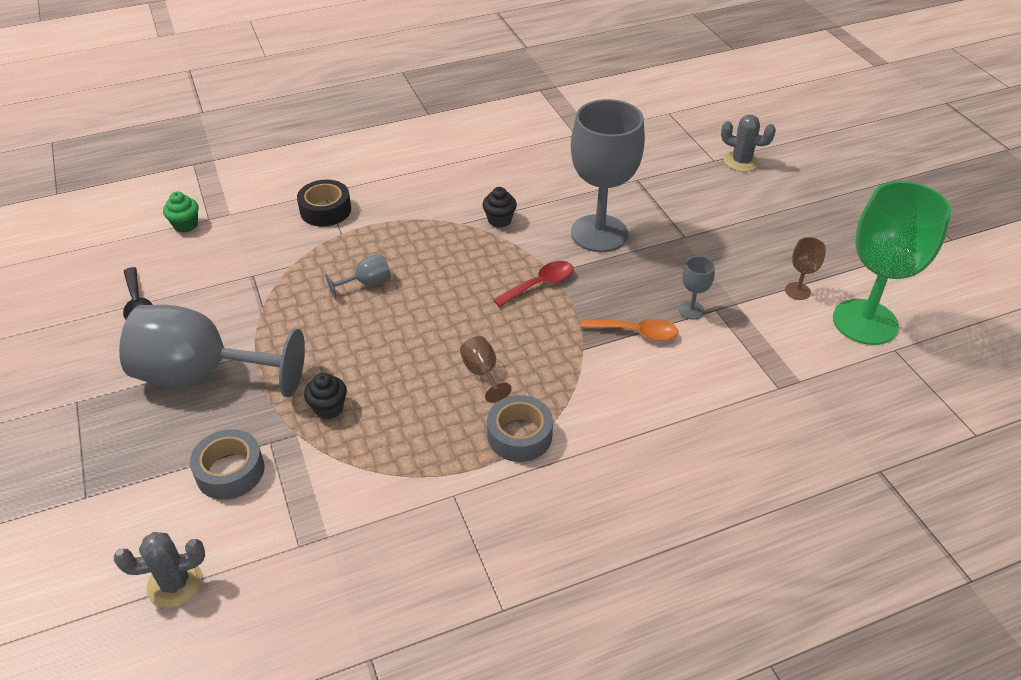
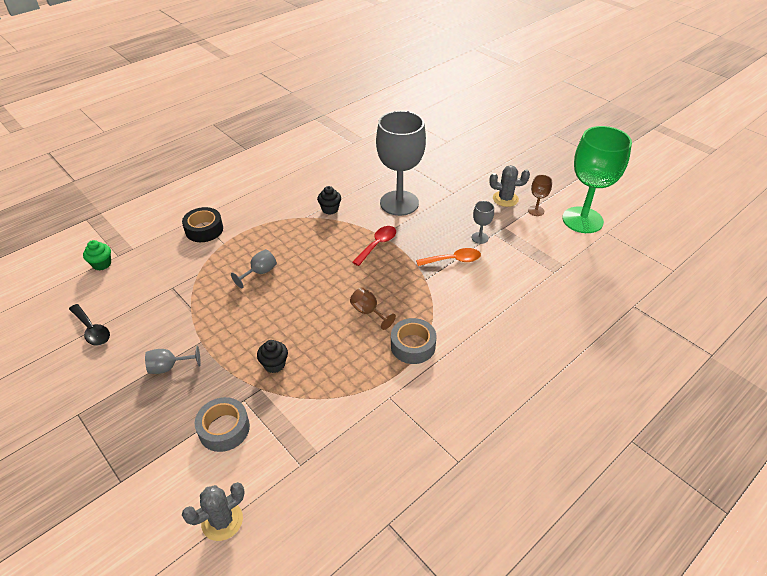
camera: 20 degrees left, 0 degrees up
grey goblet [119,305,305,397] -> grey goblet [145,346,201,374], size x0.41
grey cactus [721,115,776,172] -> grey cactus moved to [489,165,530,207]

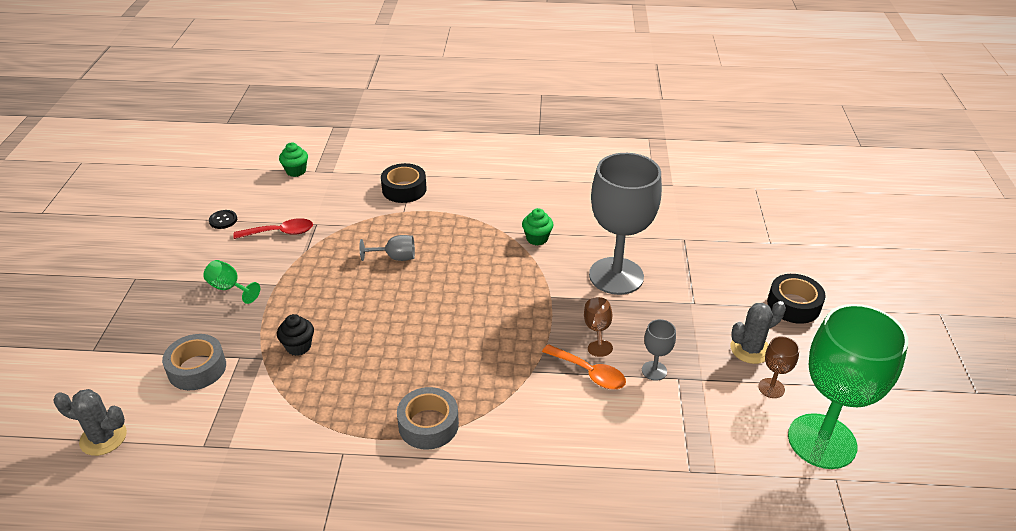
camera: 45 degrees right, 5 degrees down
black spoon [69,304,110,346] -> black button [209,210,237,229]
grey goblet [145,346,201,374] -> green goblet [203,260,260,304]
black cupcake [317,186,341,215] -> green cupcake [522,208,554,246]
brown goblet [350,287,396,330] -> brown goblet moved to [584,297,613,357]
red spoon [352,226,396,266] -> red spoon moved to [233,218,313,239]
grey cactus [489,165,530,207] -> grey cactus turned 75 degrees counterclockwise [731,301,786,364]
none -> black tape [767,274,826,324]

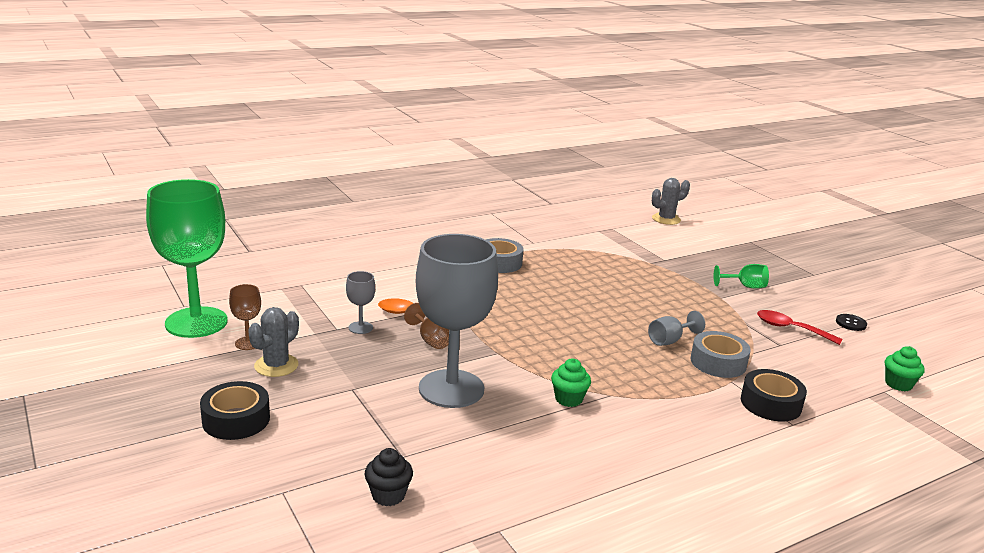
camera: 145 degrees right, 15 degrees down
grey tape [162,334,226,390] -> grey tape moved to [690,331,751,378]
red spoon [233,218,313,239] -> red spoon turned 75 degrees clockwise [757,310,843,345]
black cupcake [277,314,314,356] -> black cupcake moved to [365,448,413,506]

